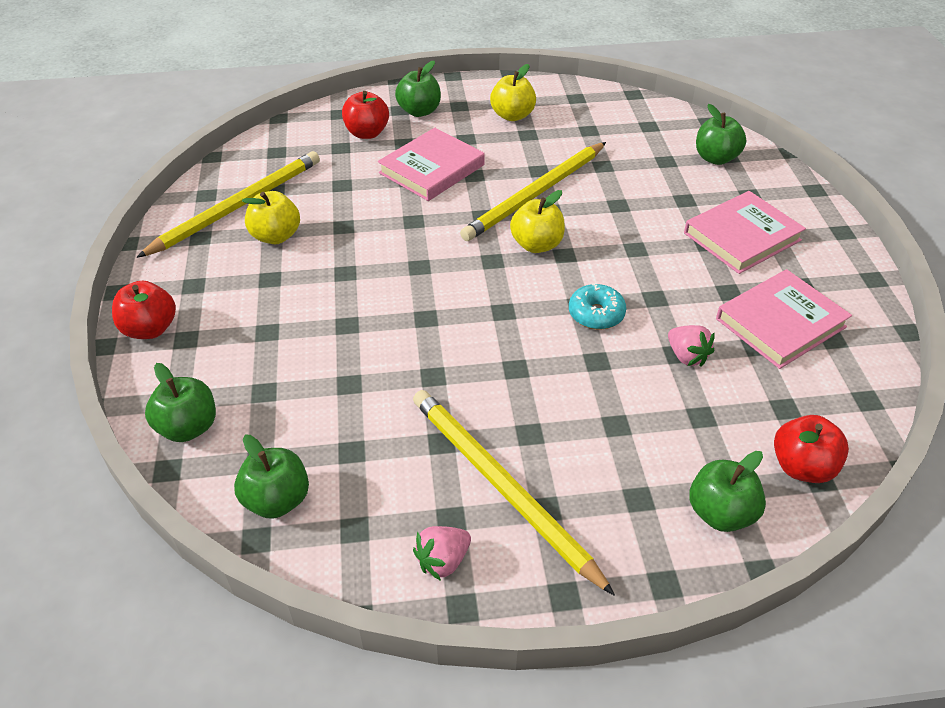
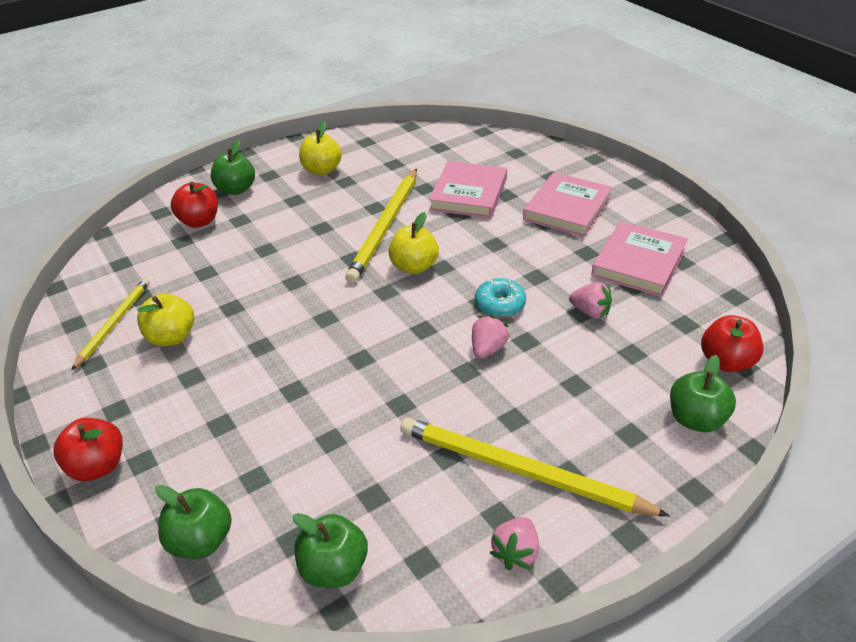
camera: 25 degrees left, 5 degrees down
yellow pencil [136,151,320,258] -> yellow pencil [71,278,150,370], size x0.61
pink book [378,128,485,201] -> pink book moved to [429,161,507,218]
green apple [696,104,746,165] -> none
none -> pink strawberry [472,315,510,358]

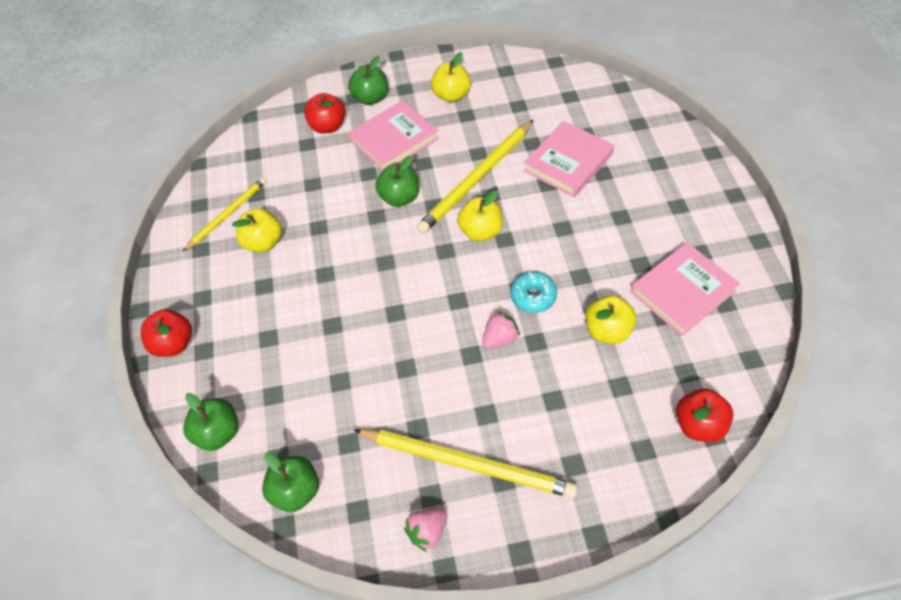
camera: 25 degrees right, 15 degrees up
yellow pencil [400,418,670,516] -> yellow pencil turned 150 degrees clockwise [353,429,578,498]
pink book [523,172,613,237] -> pink book moved to [349,100,439,171]
pink strawberry [569,282,612,318] -> yellow apple [585,295,636,344]
green apple [670,355,736,432] -> green apple moved to [375,156,419,207]

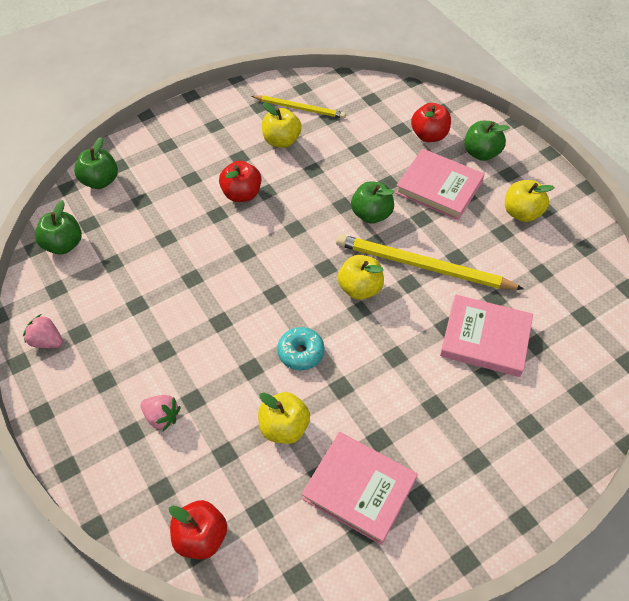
camera: 65 degrees right, 0 degrees up
red apple [141,309,192,357] -> red apple moved to [219,161,261,202]
yellow pencil [353,429,578,498] -> none
pink strawberry [482,311,520,349] -> pink strawberry moved to [141,395,181,431]

